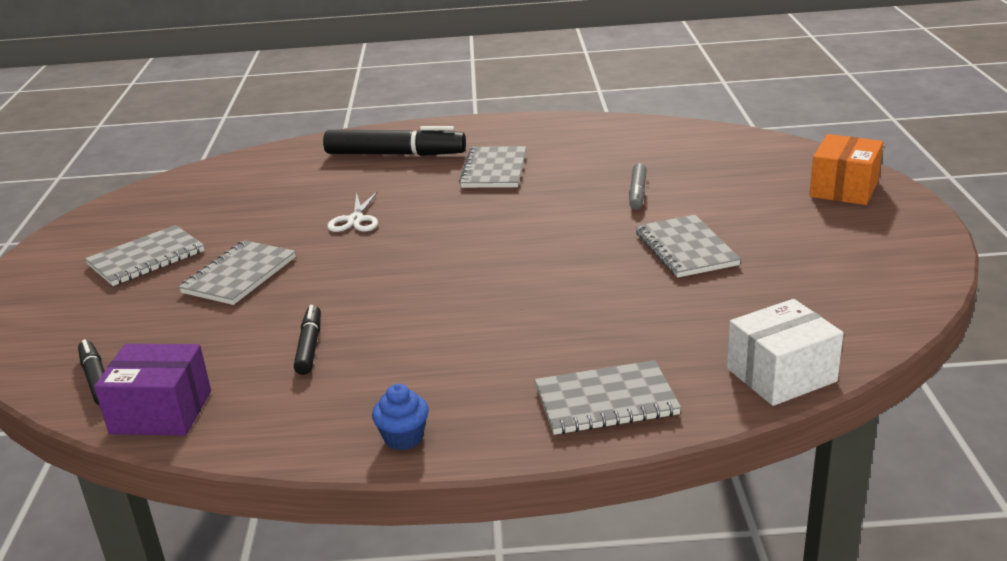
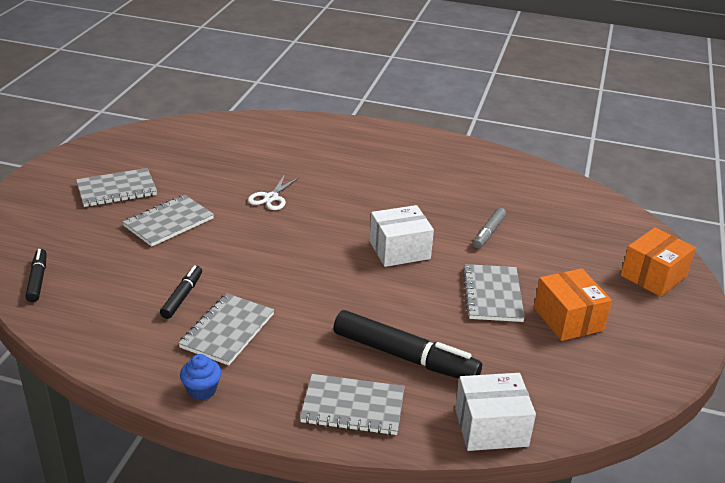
camera: 15 degrees right, 5 degrees up
purple box [94,344,211,436] -> none
black marker [323,126,466,156] -> black marker moved to [333,310,482,379]
grey notebook [459,146,526,188] -> grey notebook moved to [178,293,274,365]
none -> white box [370,205,434,267]
none -> orange box [534,268,612,341]

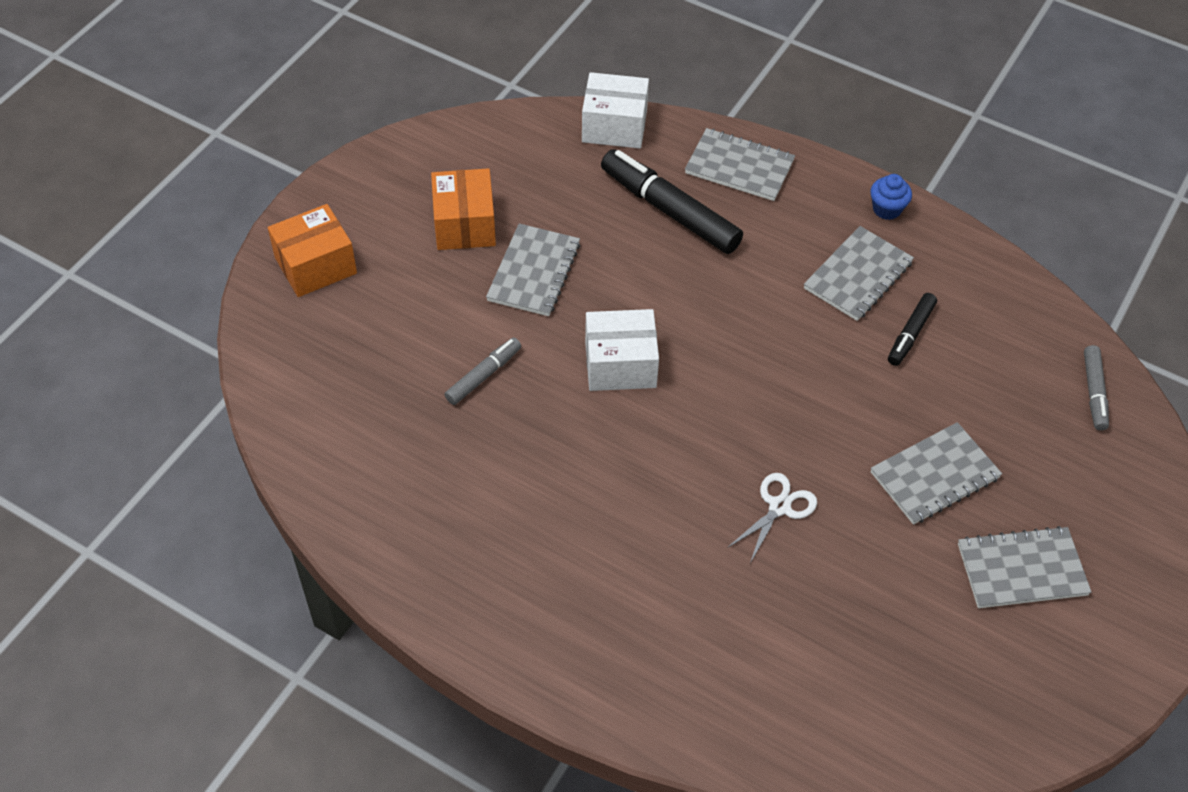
camera: 165 degrees left, 20 degrees up
black marker [25,249,47,302] -> grey marker [1084,345,1109,431]

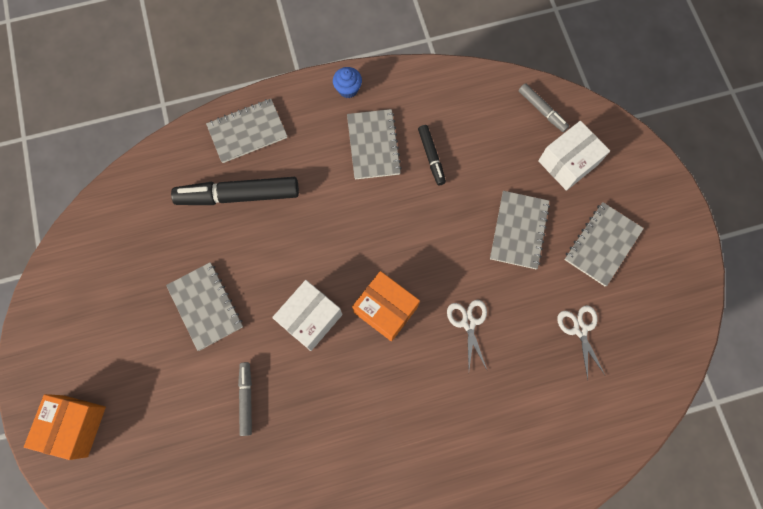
camera: 45 degrees left, 20 degrees up
orange box [431,168,496,250] -> orange box moved to [352,271,420,341]
white box [582,72,649,148] -> white box moved to [538,121,610,191]
none -> white scissors [557,305,605,380]

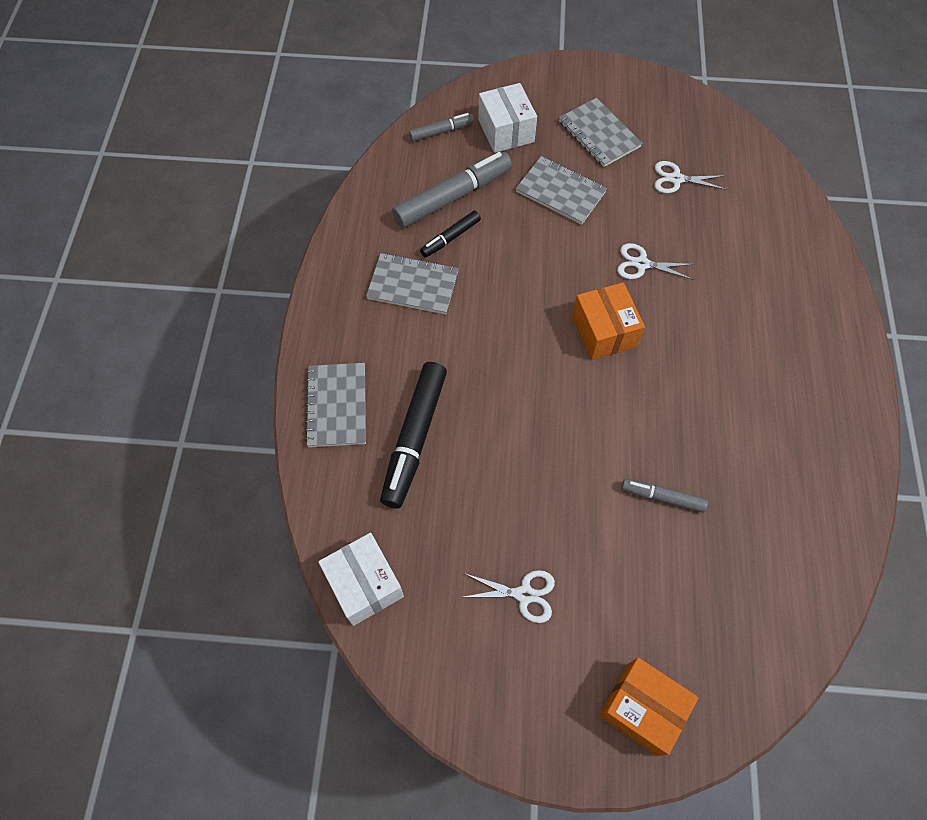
camera: 70 degrees left, 10 degrees down
grey notebook [166,262,243,351] -> none
white box [272,280,343,351] -> white box moved to [318,533,404,626]
blue cupcake [333,67,362,98] -> none
orange box [352,271,420,341] -> orange box turned 75 degrees counterclockwise [572,282,645,360]
black marker [418,125,446,185] -> black marker turned 135 degrees clockwise [420,211,481,258]
none -> grey marker [392,152,512,228]
none -> white scissors [464,570,555,623]

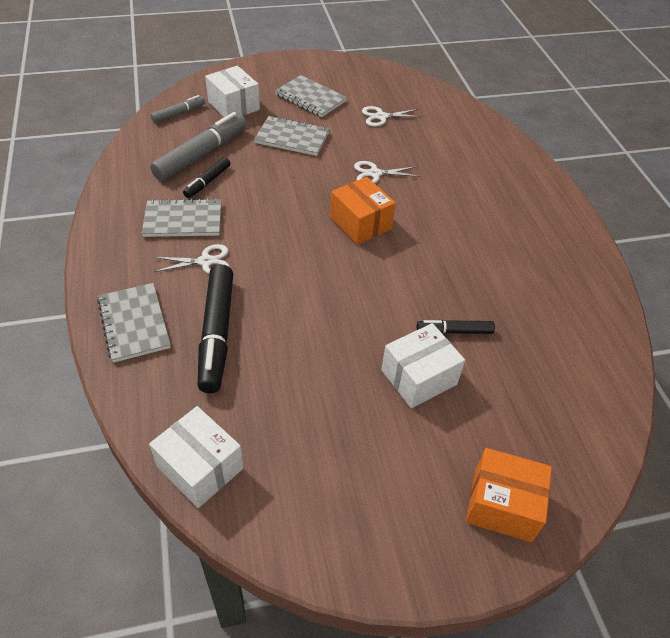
camera: 20 degrees left, 15 degrees down
white scissors [464,570,555,623] -> white scissors moved to [154,244,229,274]
grey marker [621,479,708,513] -> black marker [417,320,495,334]
none -> white box [381,323,465,408]

